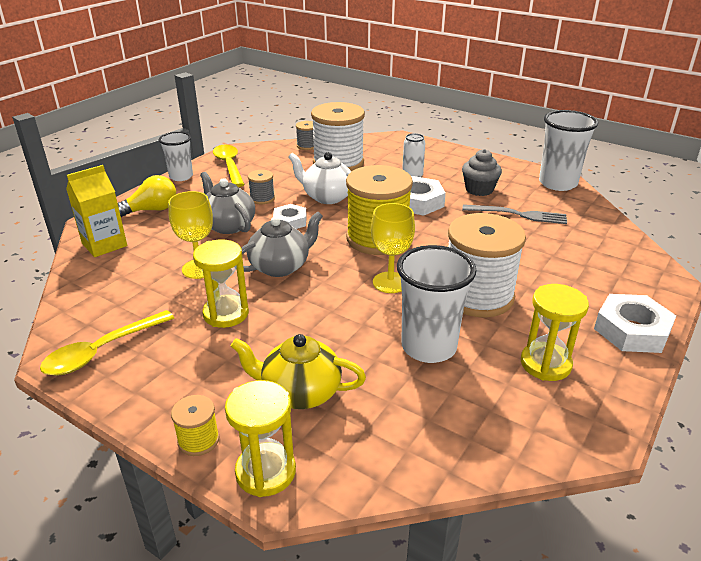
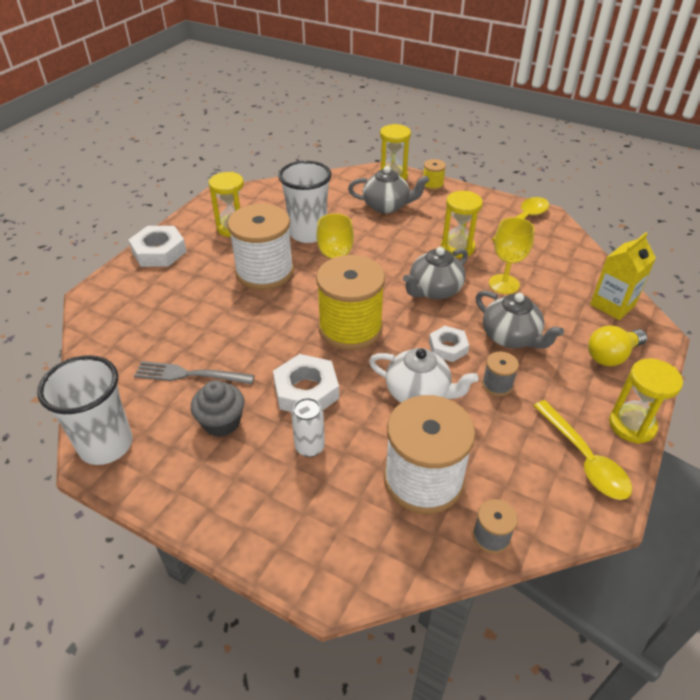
camera: 175 degrees right, 10 degrees up
white cup [159,132,193,181] -> yellow hourglass [609,358,683,444]
yellow teapot [231,334,366,409] -> grey teapot [348,166,429,213]

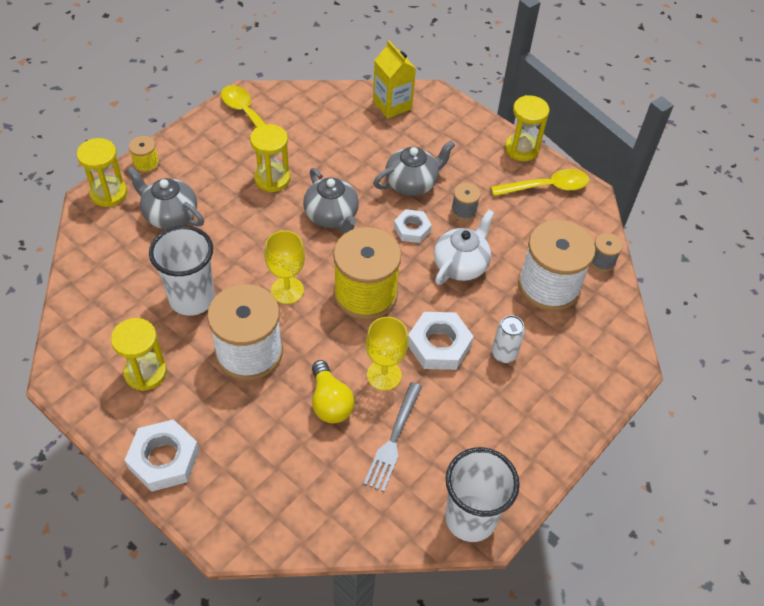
camera: 80 degrees left, 10 degrees up
grey cupcake [191,380,244,437] -> none
grey teapot [348,166,429,213] -> grey teapot turned 75 degrees counterclockwise [127,166,204,229]
yellow goblet [489,217,534,294] -> yellow goblet moved to [366,317,409,391]
yellow light bulb [588,325,647,366] -> yellow light bulb moved to [312,360,354,423]

